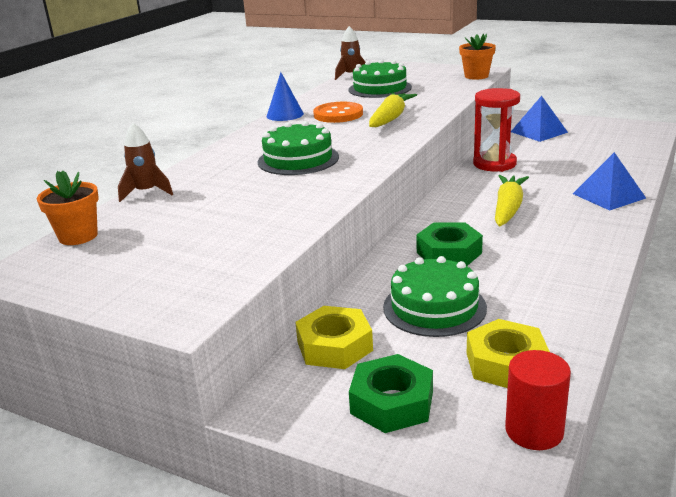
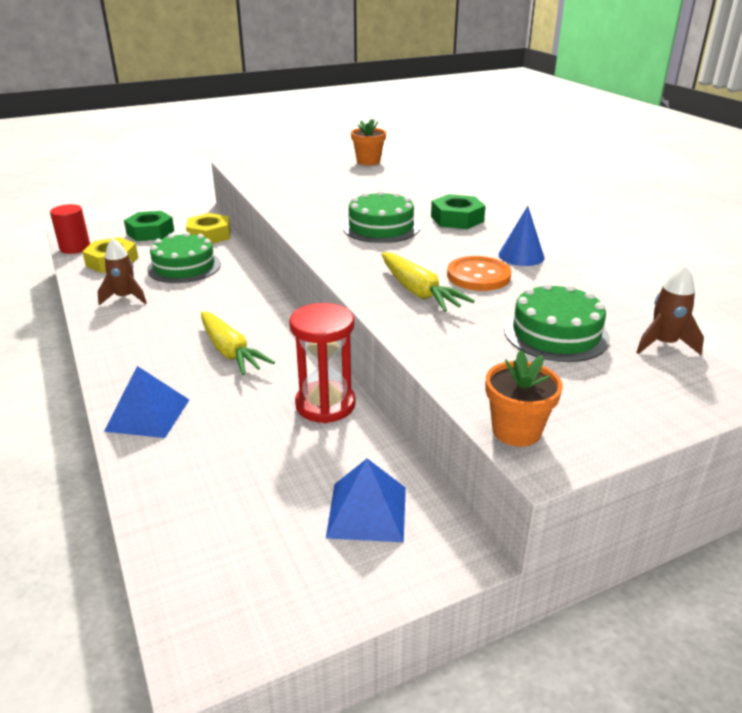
camera: 125 degrees right, 5 degrees up
brown rocket [118,123,173,202] -> brown rocket moved to [98,238,147,305]
green nut [416,222,483,266] -> green nut moved to [431,194,486,229]

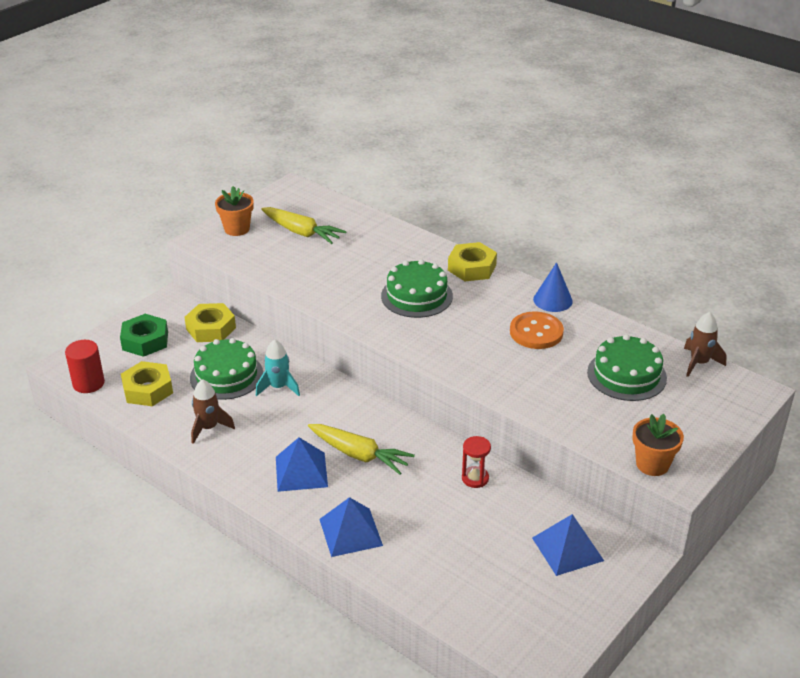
camera: 25 degrees left, 5 degrees up
red hourglass [289,303,356,423] -> red hourglass [462,436,491,488], size x0.56
orange flower pot [351,119,386,165] -> orange flower pot moved to [215,186,254,236]
yellow carrot [382,253,475,312] -> yellow carrot moved to [261,207,346,244]
green nut [431,194,486,229] -> yellow nut [448,242,497,281]
none -> turquoise rocket [256,339,300,396]
none -> blue pyramid [276,437,328,492]

